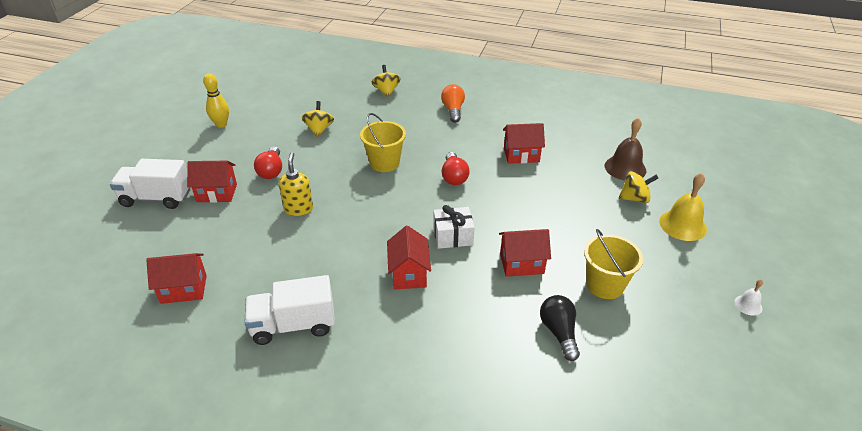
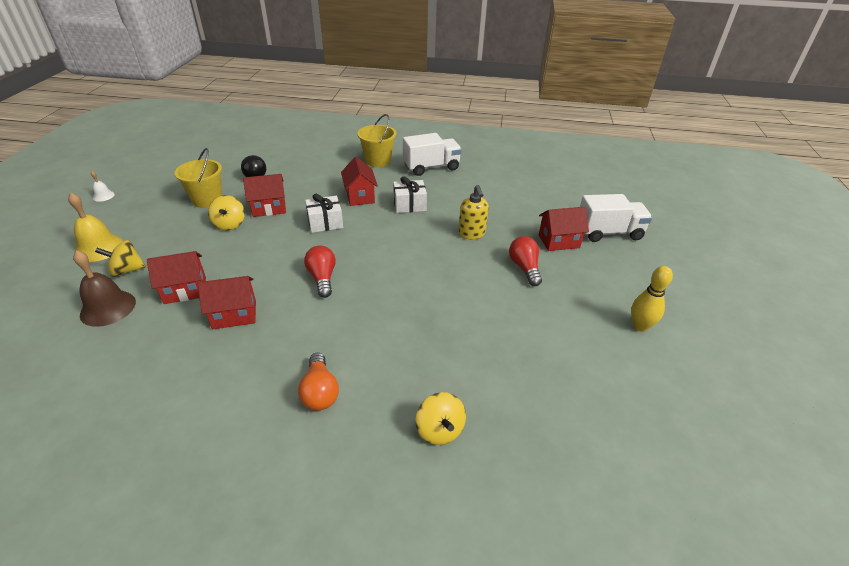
camera: 170 degrees right, 0 degrees up
red house [146,253,207,304] -> red house moved to [147,251,206,304]
yellow spinning top [302,101,334,137] -> yellow spinning top moved to [208,195,245,230]
yellow bucket [360,113,406,172] -> yellow bucket moved to [357,114,396,167]
none -> white gift [393,176,427,213]

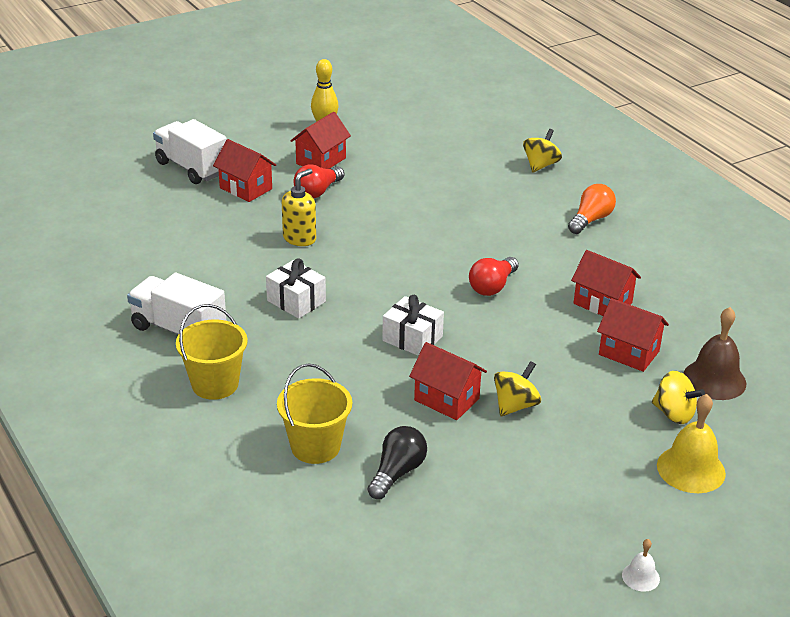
camera: 130 degrees left, 5 degrees down
yellow bucket [175,148,222,208] -> yellow bucket moved to [277,363,352,464]
red house [341,157,378,206] -> red house moved to [290,112,351,169]

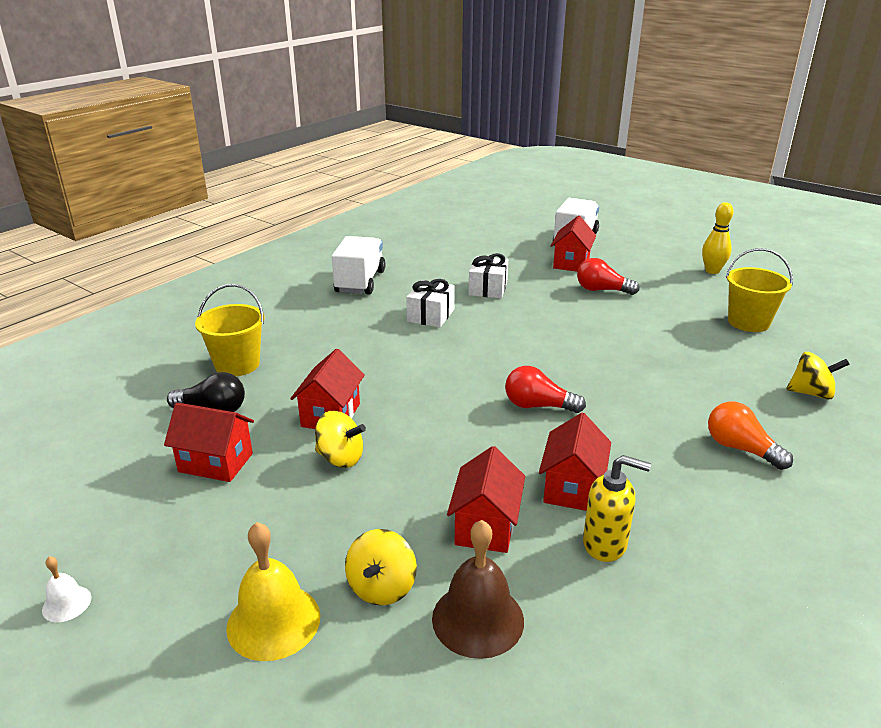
camera: 70 degrees right, 5 degrees down
yellow bucket [176,304,248,400] -> yellow bucket moved to [725,248,793,332]
yellow soap dispenser [282,169,316,246] -> yellow soap dispenser moved to [583,455,651,562]
red house [290,112,351,169] -> red house moved to [164,403,254,482]
white gift [382,295,444,356] -> white gift moved to [469,253,508,299]
orange light bulb [568,184,616,234] -> orange light bulb turned 150 degrees counterclockwise [708,401,793,470]

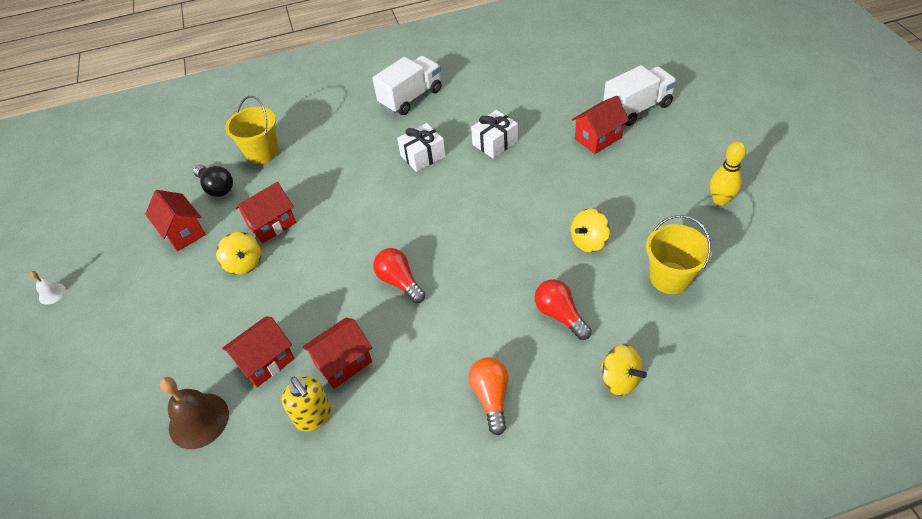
camera: 40 degrees right, 20 degrees up
yellow bell [226,522,320,661] -> none
yellow spinning top [345,529,417,606] -> yellow spinning top moved to [571,209,610,252]
red light bulb [577,258,639,295] -> red light bulb moved to [534,279,592,340]

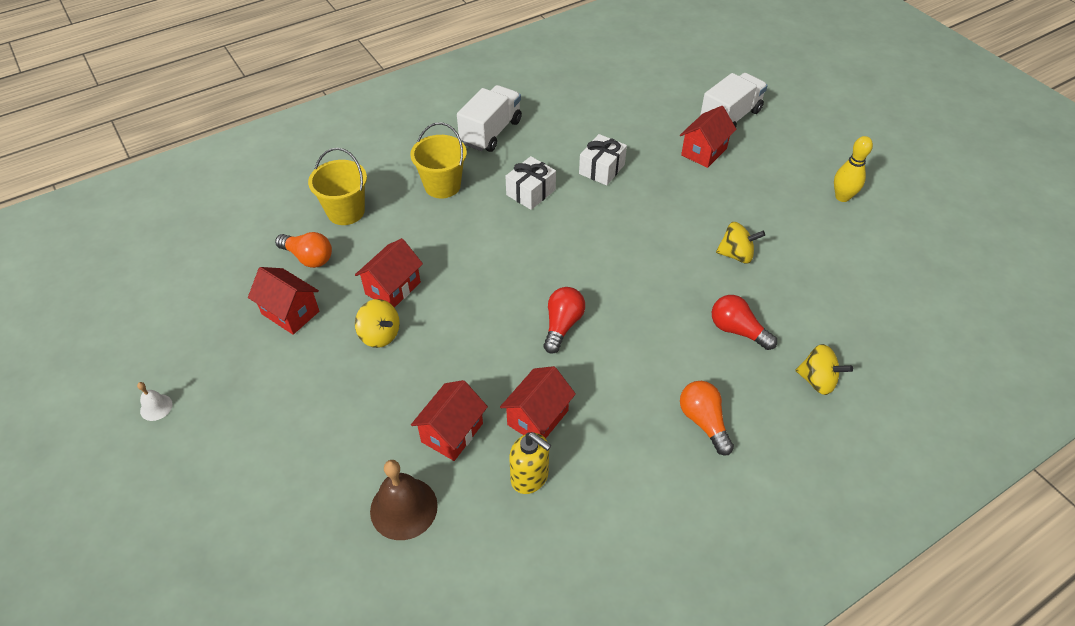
camera: 20 degrees left, 0 degrees up
black light bulb [193,165,233,197] -> orange light bulb [275,232,332,268]
red light bulb [373,248,425,303] -> red light bulb turned 75 degrees clockwise [544,287,585,354]
yellow spinning top [571,209,610,252] -> yellow spinning top turned 120 degrees counterclockwise [716,222,765,264]
yellow bucket [646,215,712,294] -> yellow bucket moved to [410,122,467,198]

